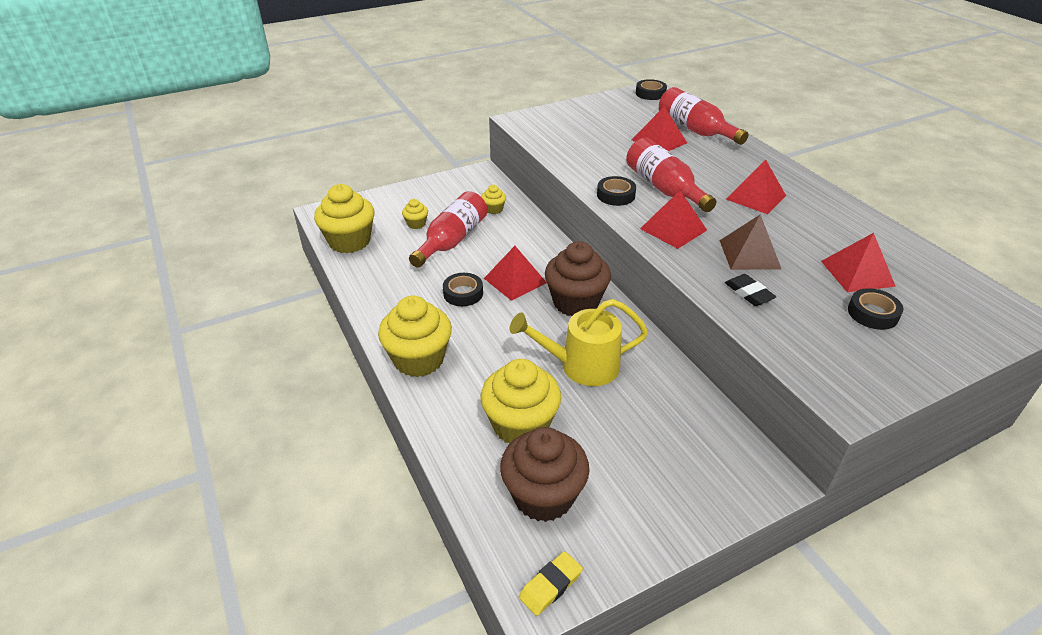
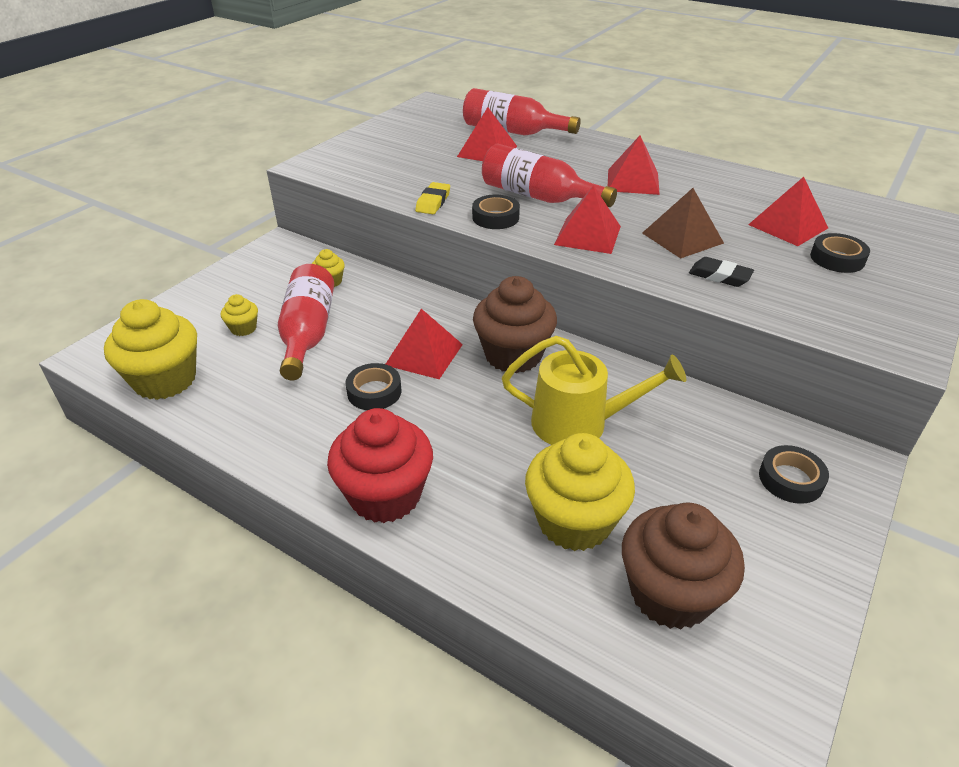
camera: 30 degrees left, 0 degrees up
yellow cupcake [378,296,452,377] -> red cupcake [327,408,433,523]
yellow watering can [510,299,648,386] -> yellow watering can turned 135 degrees counterclockwise [502,336,686,445]
yellow eraser [519,551,583,616] -> yellow eraser moved to [415,182,450,214]
black tape [636,79,667,100] -> black tape moved to [759,445,829,504]

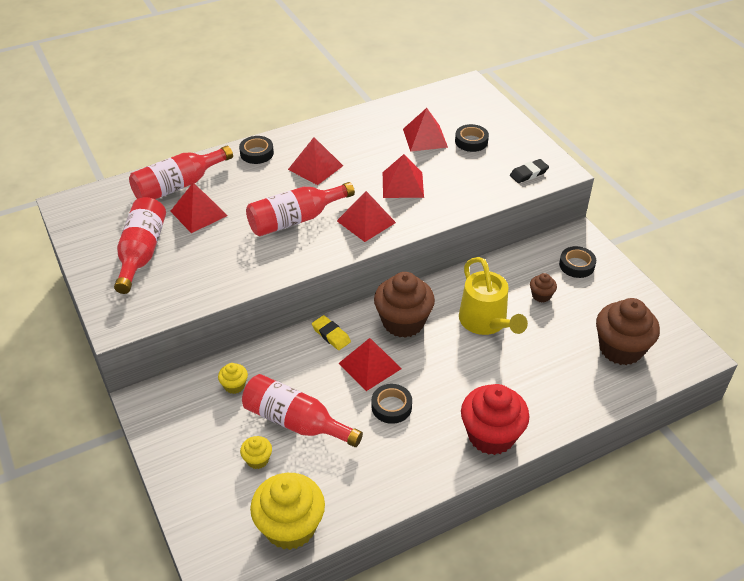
camera: 60 degrees left, 5 degrees up
yellow eraser [415,182,450,214] -> yellow eraser moved to [312,315,351,350]
black tape [472,195,520,229] -> black tape moved to [239,136,274,164]
yellow watering can [502,336,686,445] -> yellow watering can turned 120 degrees clockwise [459,257,528,335]
yellow cupcake [525,433,635,551] -> none
brown pyramid [642,188,724,258] -> red pyramid [383,154,424,198]
black eraser [689,257,754,287] -> black eraser moved to [510,159,549,183]
none -> red bottle [114,197,166,294]
none -> brown cupcake [530,273,557,302]

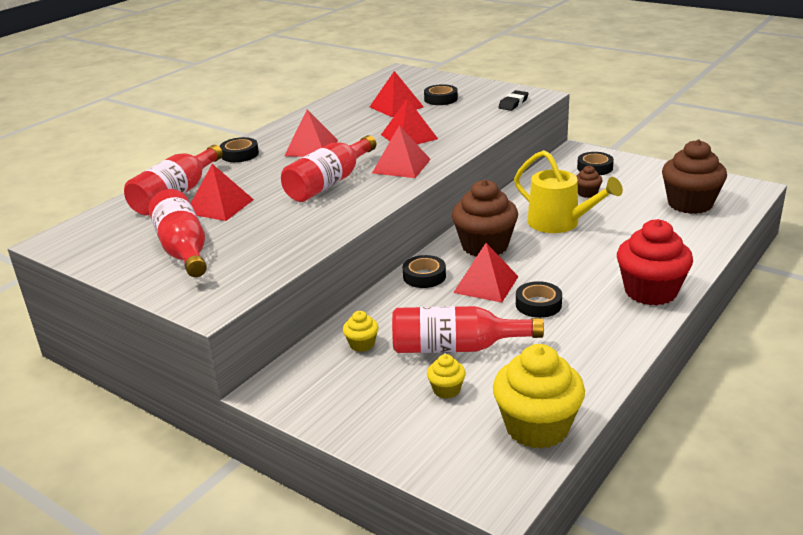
camera: 25 degrees left, 15 degrees down
yellow eraser [312,315,351,350] -> black tape [403,255,446,288]

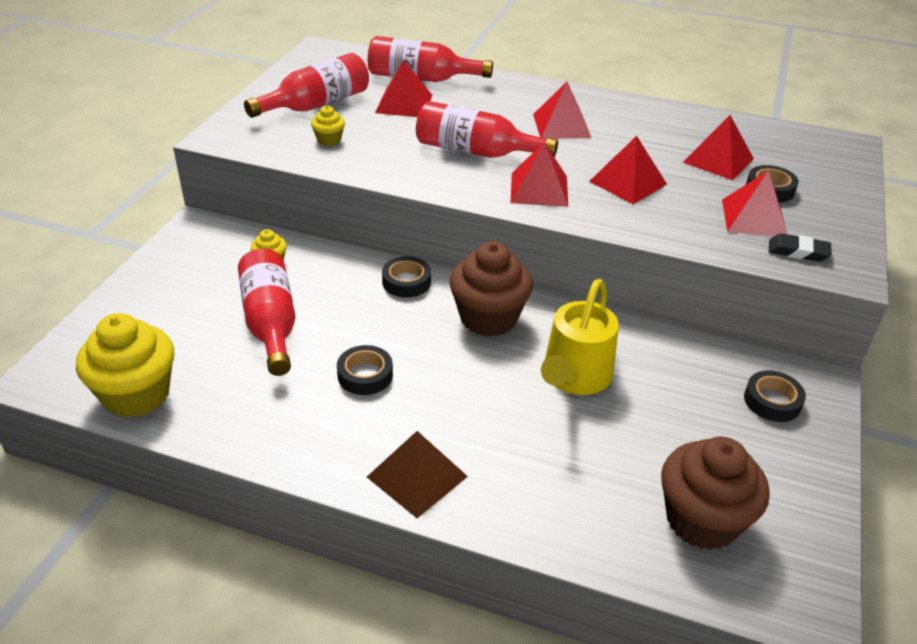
camera: 70 degrees right, 10 degrees up
black tape [220,137,259,162] -> none
yellow cupcake [427,354,466,399] -> yellow cupcake moved to [311,106,345,146]
red pyramid [453,243,519,303] -> red pyramid moved to [722,170,787,237]
brown cupcake [576,165,602,198] -> none
red cupcake [617,219,693,306] -> brown pyramid [367,431,468,518]

